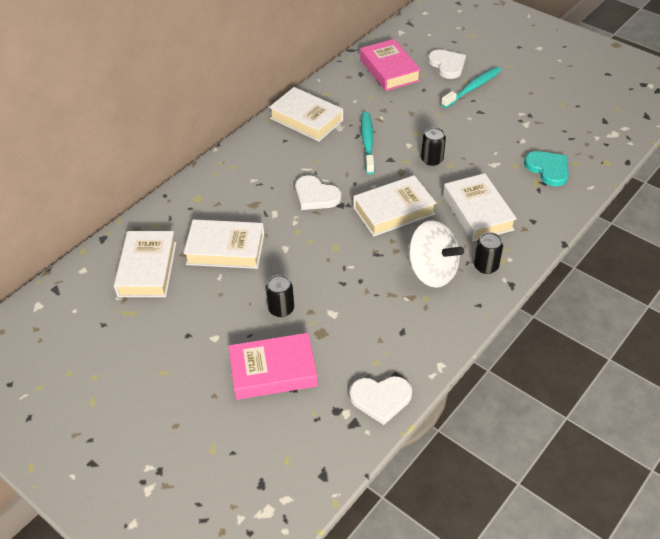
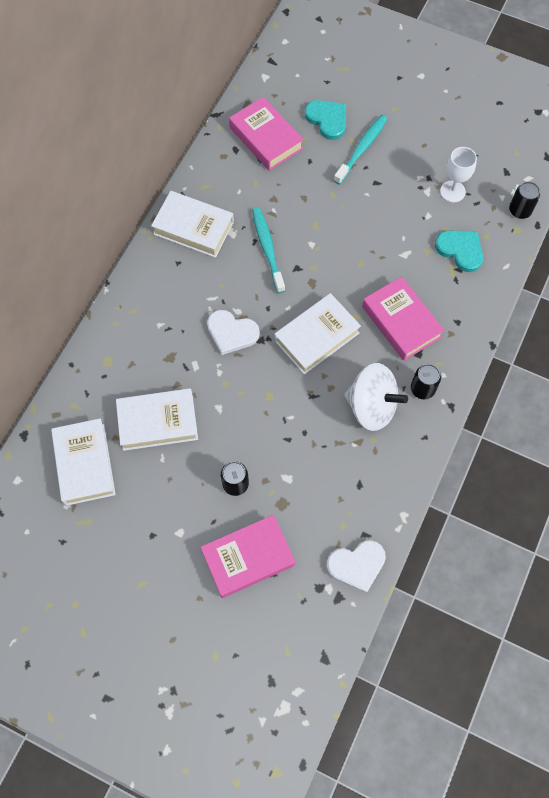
camera: 15 degrees left, 20 degrees up
black can [421,127,446,166] -> black can moved to [509,182,540,219]
white heart [428,49,466,79] -> turquoise heart [305,100,346,140]
white book [443,173,517,242] -> pink book [362,276,445,361]
none -> white goblet [440,147,477,202]

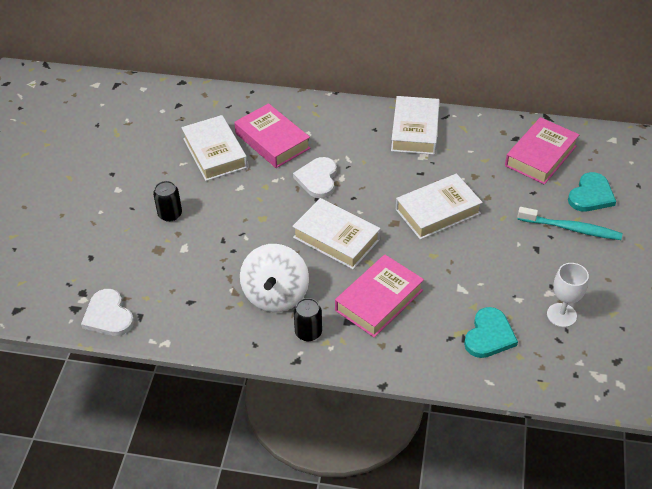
camera: 75 degrees right, 20 degrees down
white book [51,418,116,506] -> white book moved to [396,174,483,240]
pink book [200,515,295,598] -> pink book moved to [234,103,310,168]
turquoise toothbrush [252,208,285,293] -> none
black can [509,182,540,219] -> none

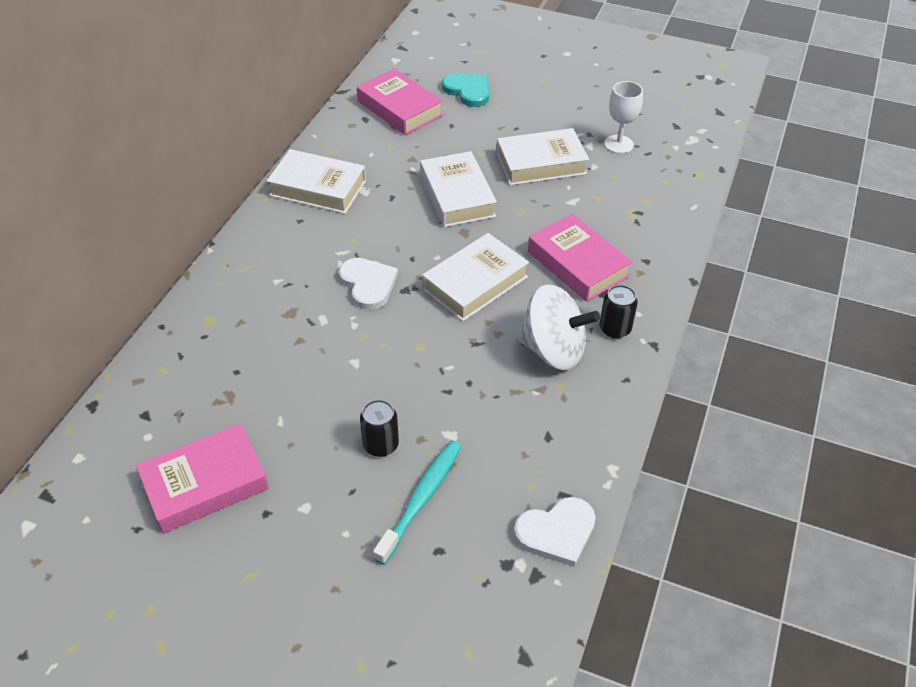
camera: 80 degrees left, 0 degrees up
white book [181,115,248,181] -> white book moved to [496,128,589,185]
pink book [234,103,310,168] -> pink book moved to [136,424,269,533]
white heart [293,157,337,198] -> white heart turned 135 degrees counterclockwise [339,258,398,310]
turquoise heart [464,307,518,358] -> none
turquoise toothbrush [517,207,622,240] -> turquoise toothbrush moved to [373,441,462,565]

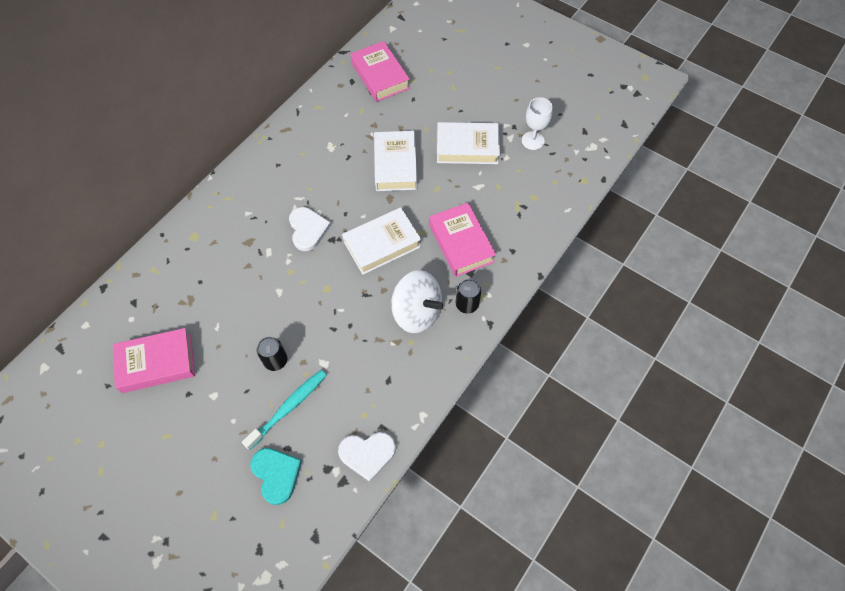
camera: 15 degrees right, 15 degrees up
white book [267,149,366,214] -> none
turquoise heart [442,73,489,107] -> turquoise heart moved to [250,448,302,505]

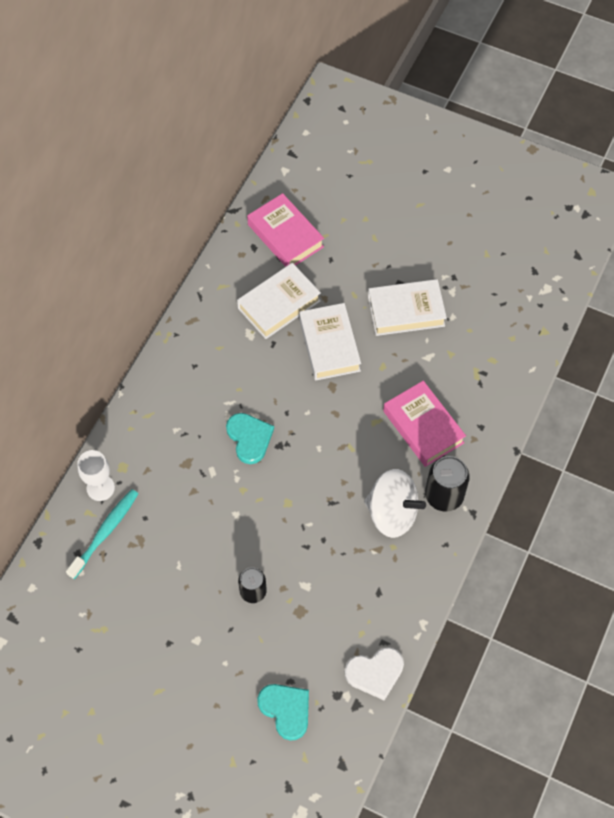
camera: 10 degrees left, 0 degrees up
pink book [113,328,195,393] -> none
turquoise toothbrush [242,370,327,450] -> turquoise toothbrush moved to [66,489,138,579]
white heart [289,207,331,251] -> turquoise heart [226,413,274,464]
white book [342,207,421,275] -> white book moved to [237,263,321,339]
black can [456,279,481,314] -> black can [425,456,470,512], size x1.52
white goblet [522,97,553,150] -> white goblet moved to [77,450,115,501]

